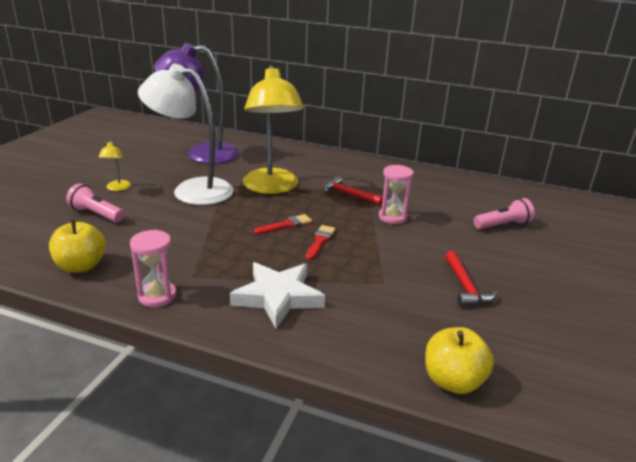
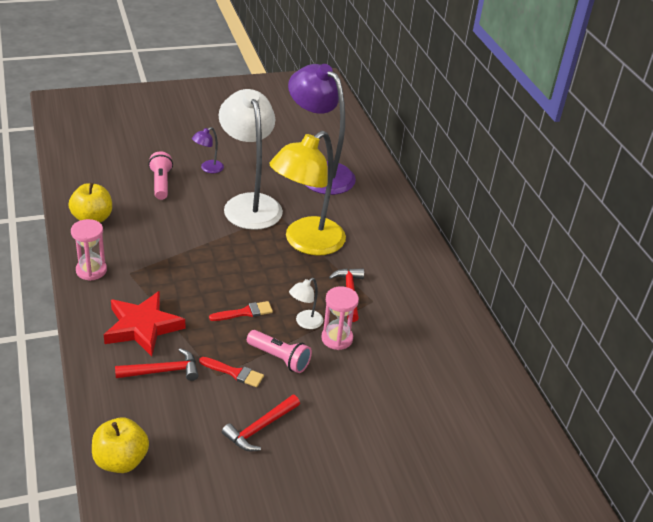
camera: 50 degrees right, 10 degrees up
yellow lamp [98,140,131,191] -> purple lamp [192,127,224,173]
white star [230,262,325,328] -> red star [104,291,185,357]
red brush [254,214,312,234] -> red brush moved to [199,357,264,387]
pink flashlight [473,198,535,229] -> pink flashlight moved to [247,330,312,373]
none -> red hammer [115,348,199,381]
none -> white lamp [289,278,323,329]

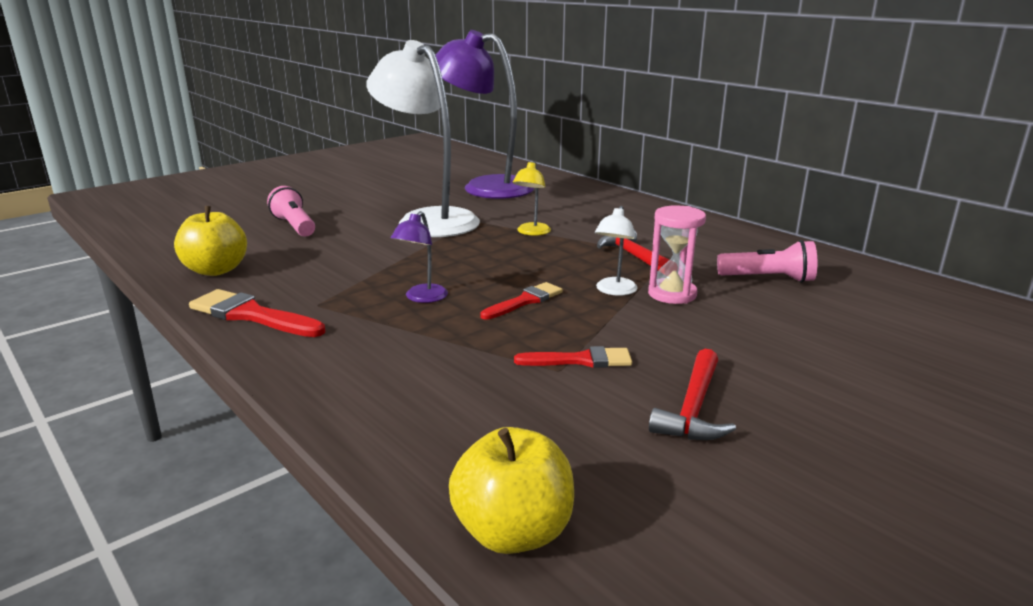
camera: 20 degrees left, 15 degrees down
pink hourglass [71,219,107,281] -> red brush [189,289,325,337]
red star [104,291,185,357] -> none
red hammer [115,348,199,381] -> none
purple lamp [192,127,224,173] -> purple lamp moved to [391,211,448,303]
pink flashlight [247,330,312,373] -> pink flashlight moved to [717,240,817,283]
yellow lamp [269,131,346,256] -> yellow lamp [513,161,551,236], size x0.41

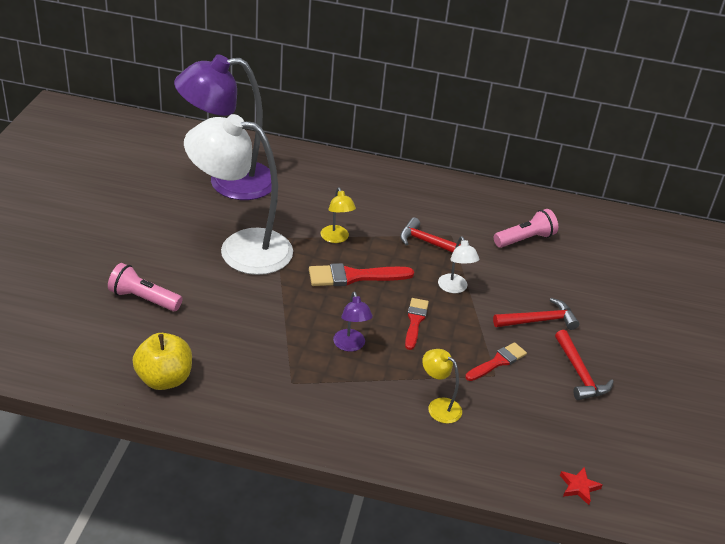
camera: 40 degrees left, 15 degrees up
red brush [189,289,325,337] -> red brush moved to [309,263,414,286]
yellow apple [449,427,574,554] -> red star [560,467,603,505]
pink hourglass [648,205,706,304] -> none
none -> yellow lamp [422,349,462,424]
none -> red hammer [493,298,579,330]

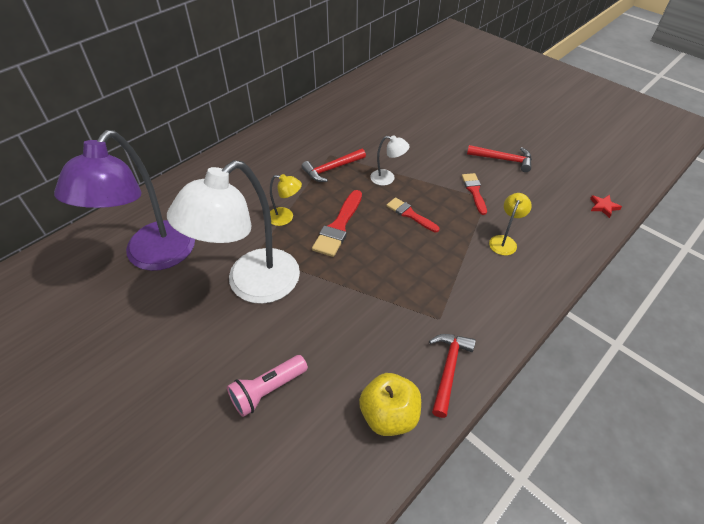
camera: 55 degrees left, 10 degrees up
purple lamp [333,292,373,352] -> none
yellow lamp [422,349,462,424] -> yellow lamp turned 135 degrees clockwise [489,193,532,255]
red hammer [493,298,579,330] -> red hammer moved to [429,334,476,418]
pink flashlight [494,209,558,248] -> none

